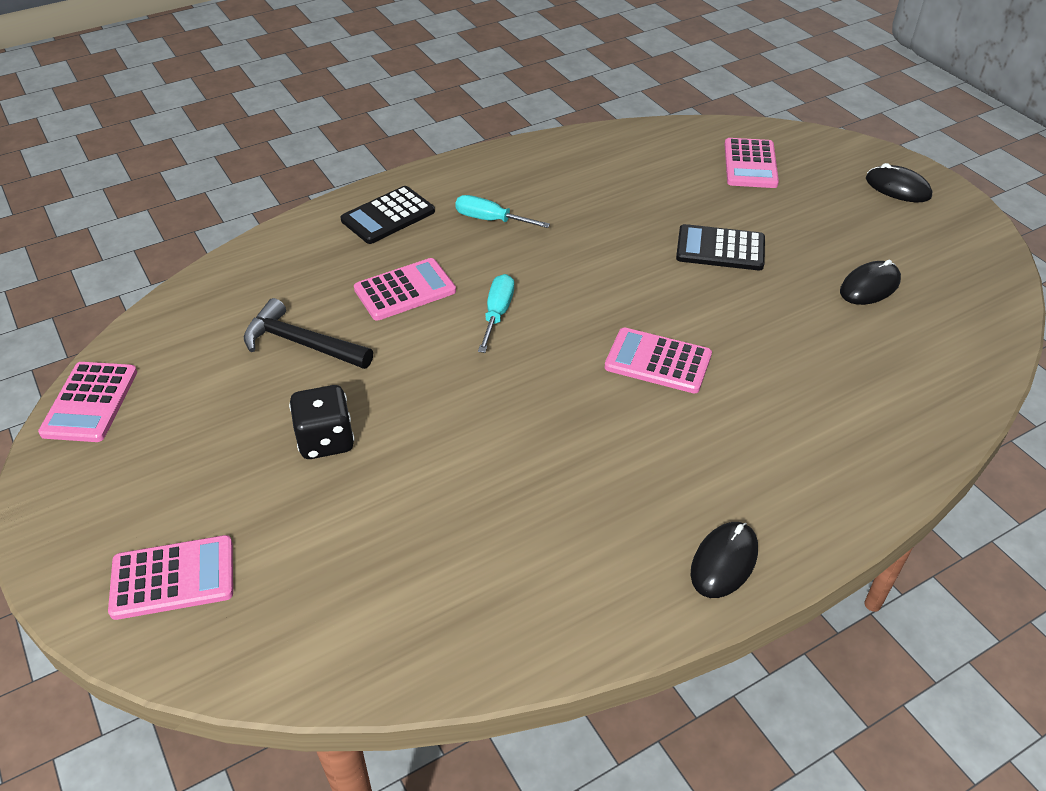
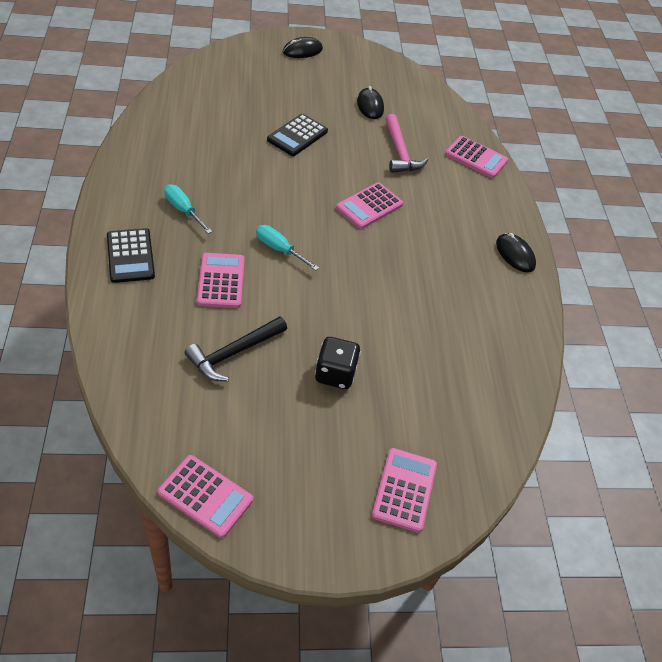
camera: 70 degrees left, 5 degrees up
turquoise screwdriver [455,195,550,228] -> turquoise screwdriver turned 90 degrees clockwise [164,184,212,234]
pink calculator [725,138,779,188] -> pink calculator moved to [445,136,508,178]
none -> pink hammer [385,114,428,173]

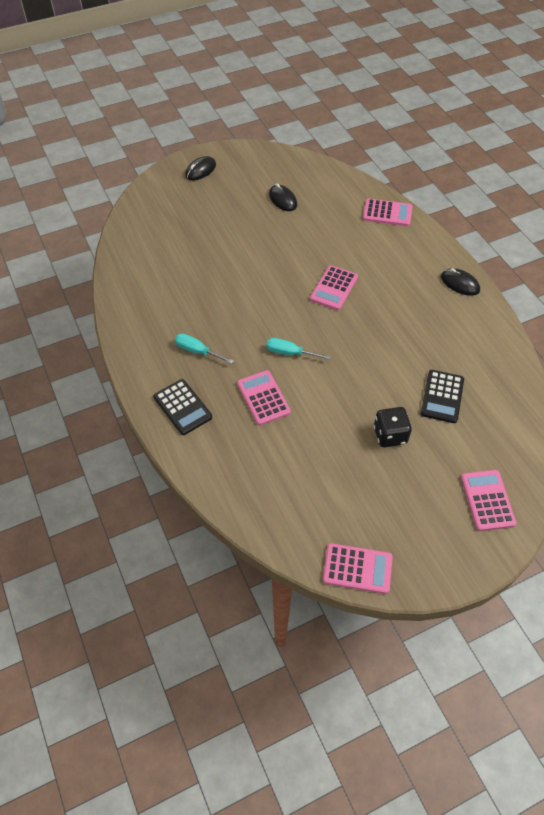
camera: 15 degrees left, 5 degrees up
black hammer [184,316,287,382] -> none
black calculator [267,114,328,156] -> black calculator moved to [421,370,464,423]
pink hammer [385,114,428,173] -> none

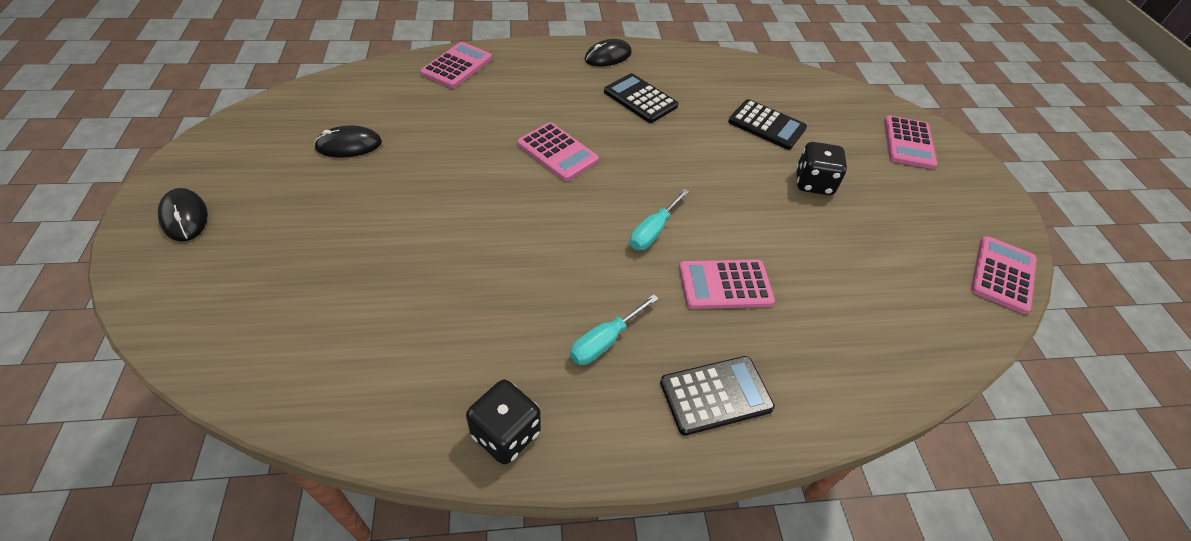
camera: 75 degrees left, 5 degrees down
pink calculator [461,470,516,531] -> pink calculator turned 90 degrees counterclockwise [884,116,937,169]
none -> black dice [466,380,541,464]
none -> black calculator [604,73,678,123]

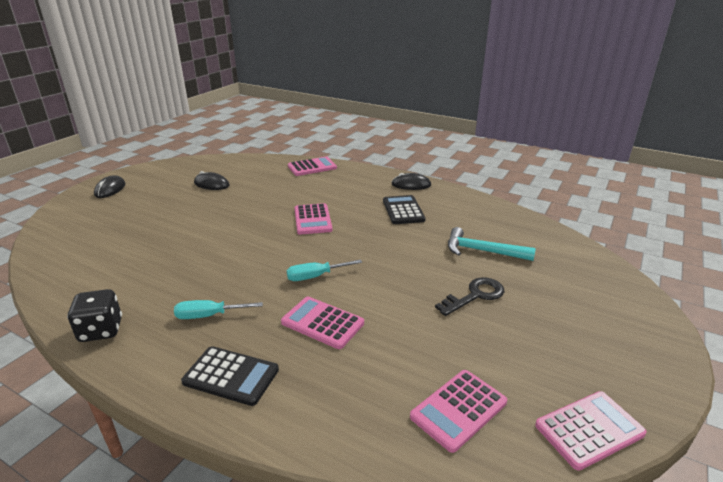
camera: 40 degrees right, 20 degrees down
black calculator [728,99,807,150] -> turquoise hammer [448,227,536,261]
black dice [796,142,847,195] -> black key [435,278,504,316]
pink calculator [884,116,937,169] -> pink calculator moved to [410,370,507,453]

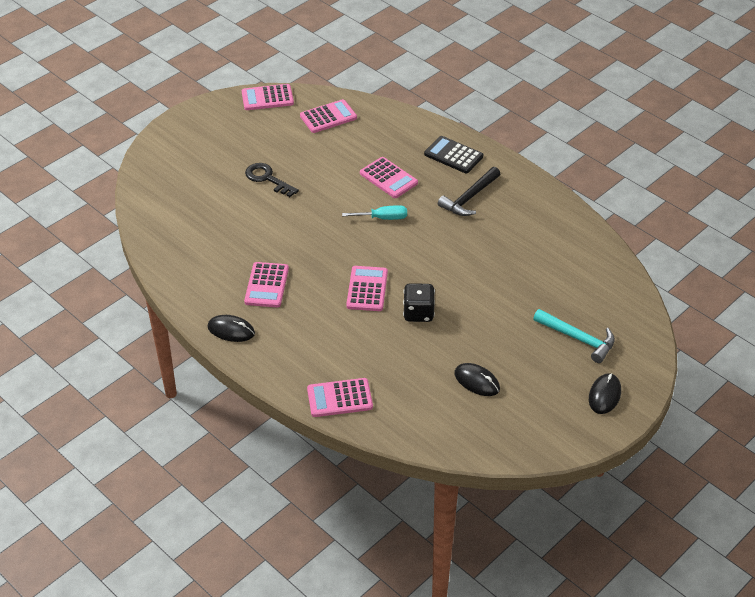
camera: 165 degrees left, 15 degrees up
black dice [67,289,122,342] -> black dice moved to [403,283,435,322]
turquoise screwdriver [174,300,263,319] -> black hammer [438,167,500,216]
black calculator [383,195,426,224] -> pink calculator [244,262,289,308]
black key [435,278,504,316] -> black key turned 60 degrees clockwise [245,163,299,197]
turquoise hammer [448,227,536,261] -> turquoise hammer moved to [533,309,615,363]

